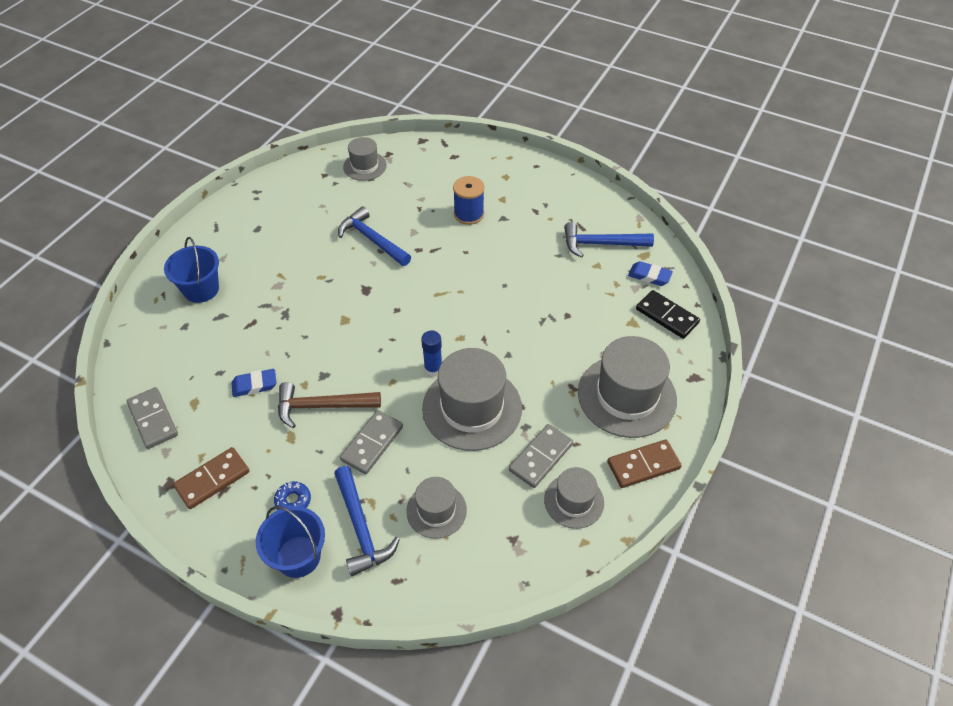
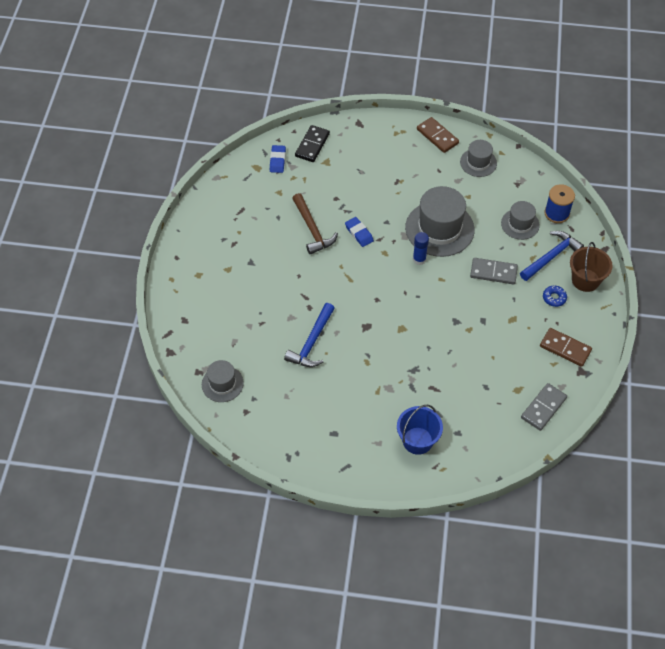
camera: 110 degrees left, 5 degrees up
blue eraser [231,369,277,397] -> blue eraser moved to [345,217,374,247]
blue bucket [256,506,325,578] -> brown bucket [570,242,613,292]
brown hammer [278,382,381,428] -> brown hammer moved to [292,193,338,254]
blue spool [453,176,485,225] -> blue spool moved to [544,184,575,223]
grey domino [509,424,573,488] -> none
blue hammer [564,222,654,258] -> none
grey hat [578,336,677,438] -> none

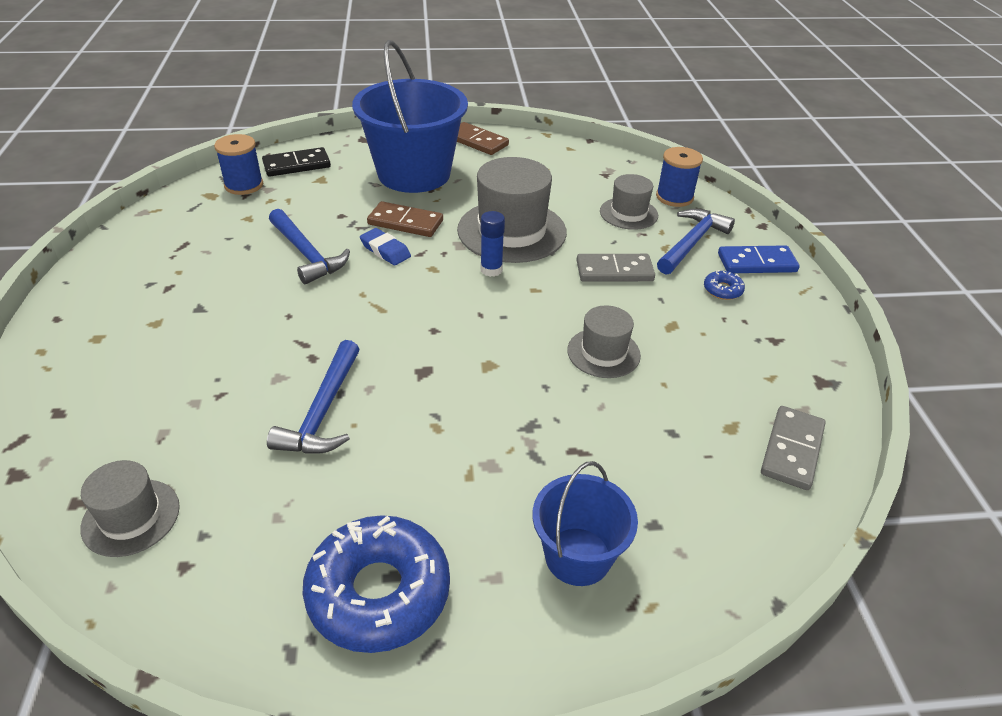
camera: 15 degrees left, 15 degrees down
blue eraser [270,145,286,173] -> blue spool [214,134,263,195]
brown hammer [292,193,338,254] -> blue hammer [269,209,350,284]
black domino [295,125,330,162] -> black domino turned 60 degrees clockwise [262,147,331,177]
grey hat [460,140,497,177] -> grey hat moved to [567,305,641,378]
brown domino [540,328,592,367] -> brown domino moved to [367,201,443,237]
brown bucket [570,242,613,292] -> blue domino [718,245,800,273]
none -> blue donut [303,515,450,653]
none -> blue bucket [352,40,468,193]

